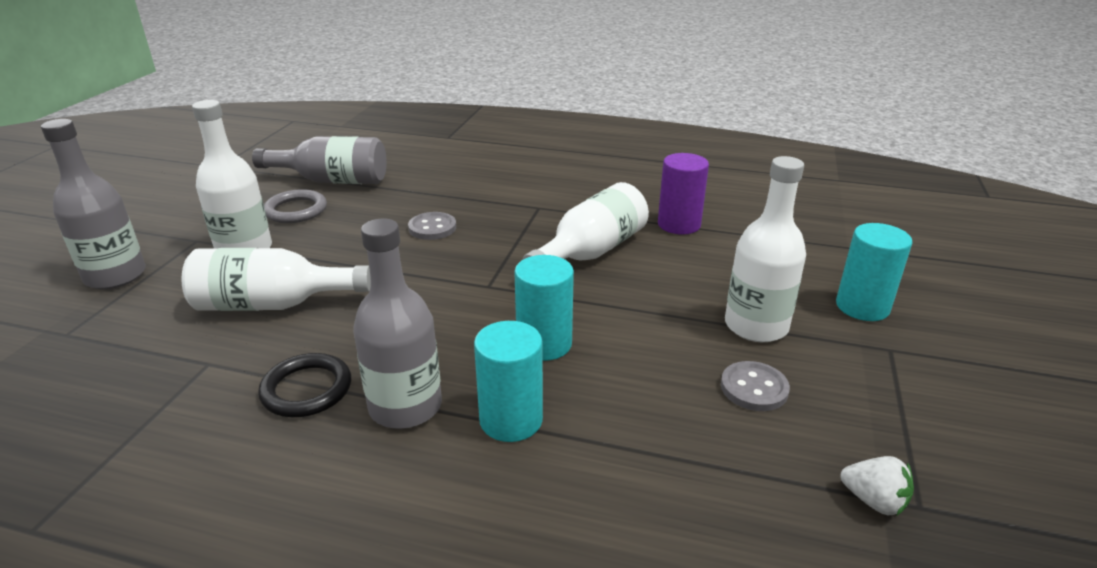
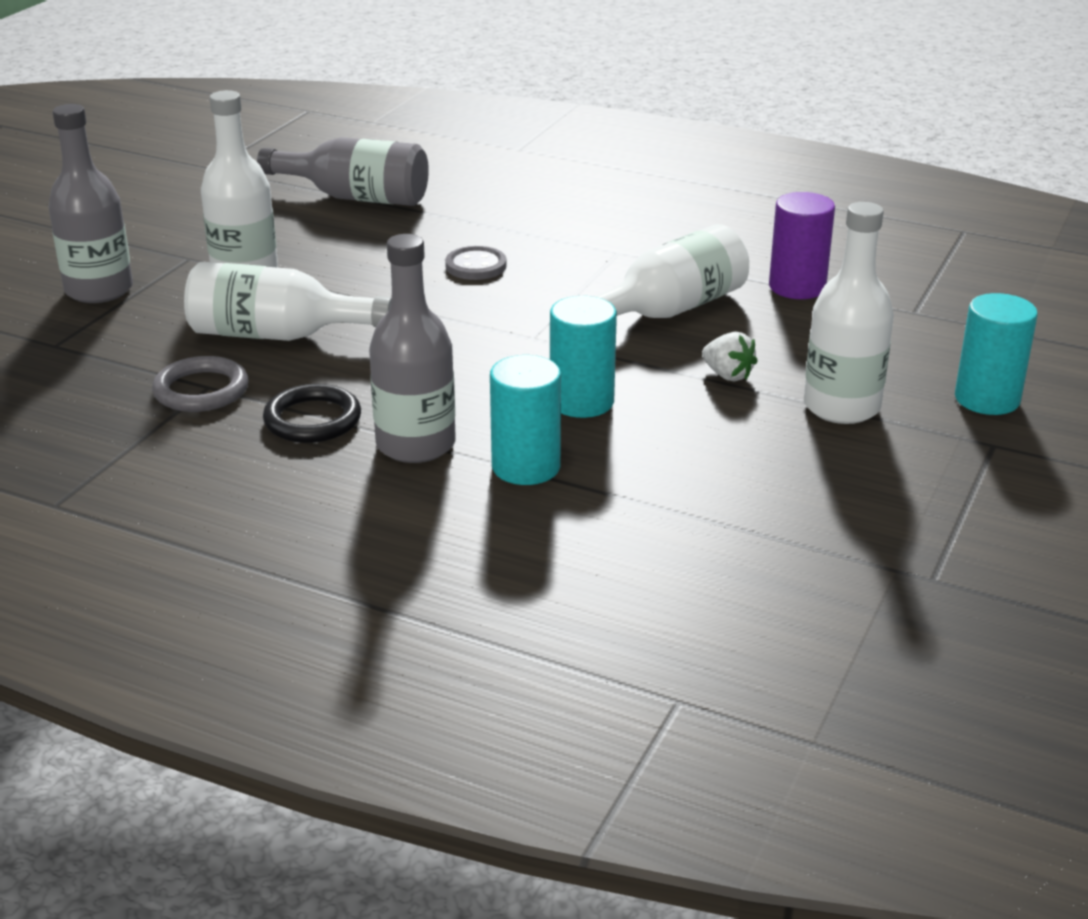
camera: 10 degrees right, 0 degrees up
grey ring [264,189,327,223] -> grey ring moved to [152,356,248,412]
grey button [721,361,790,411] -> none
white strawberry [840,456,914,515] -> white strawberry moved to [702,332,758,381]

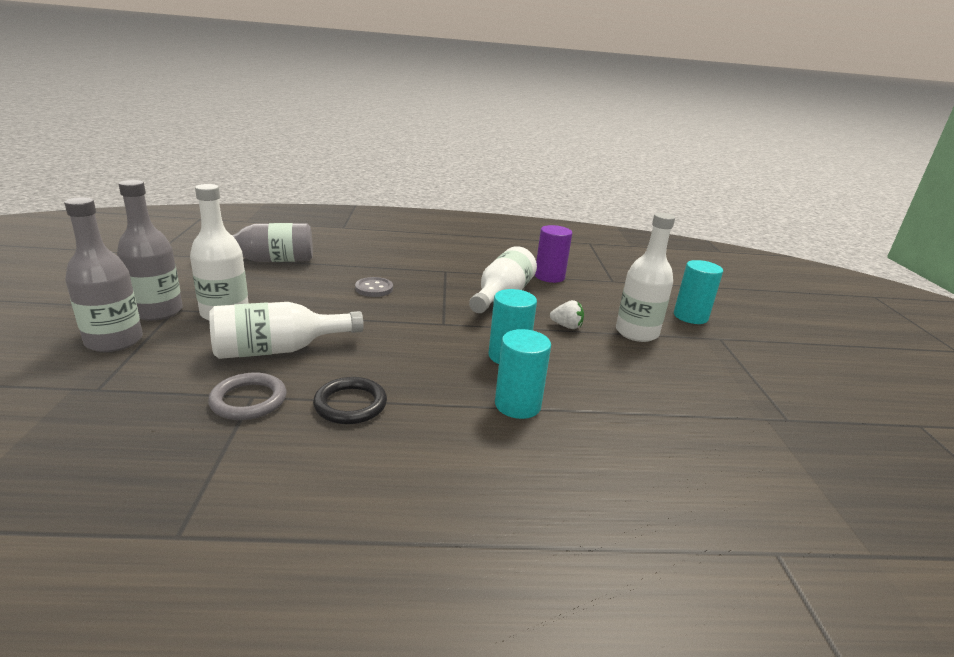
camera: 30 degrees left, 5 degrees down
grey bottle [369,234,456,463] -> grey bottle moved to [117,180,183,321]

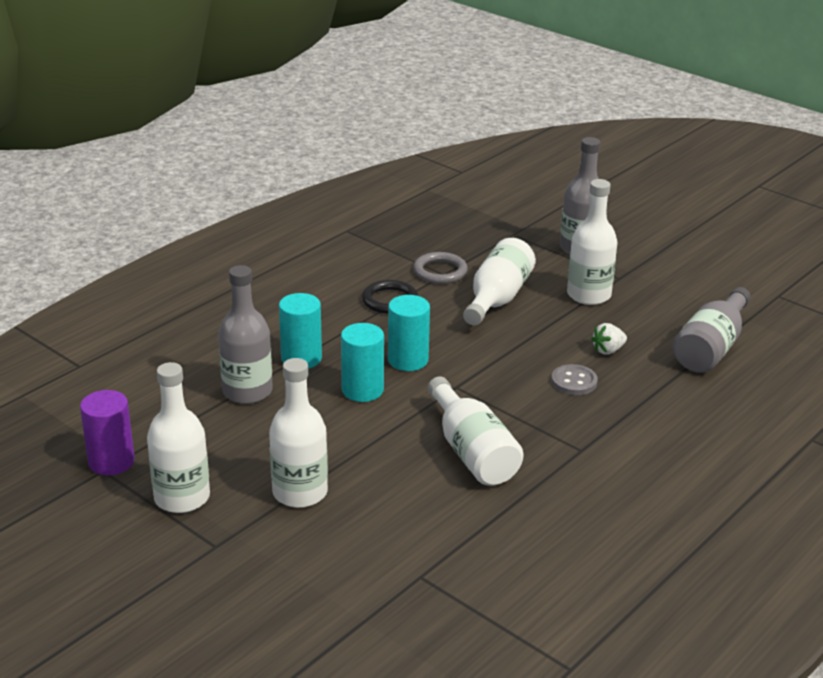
camera: 135 degrees right, 5 degrees up
grey bottle [117,180,183,321] -> grey bottle moved to [218,265,273,404]
purple cylinder [535,225,572,283] -> purple cylinder moved to [80,390,135,475]
white strawberry [550,300,584,329] -> white strawberry moved to [591,323,627,355]
turquoise cylinder [674,260,723,324] -> turquoise cylinder moved to [388,295,430,371]
none -> white bottle [147,362,210,513]

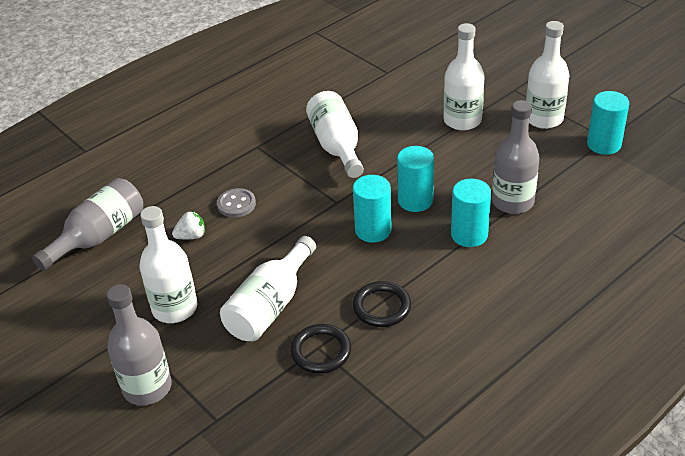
camera: 170 degrees left, 10 degrees up
purple cylinder [80,390,135,475] -> turquoise cylinder [587,91,629,155]
grey ring [413,252,468,284] -> black ring [290,324,351,374]

